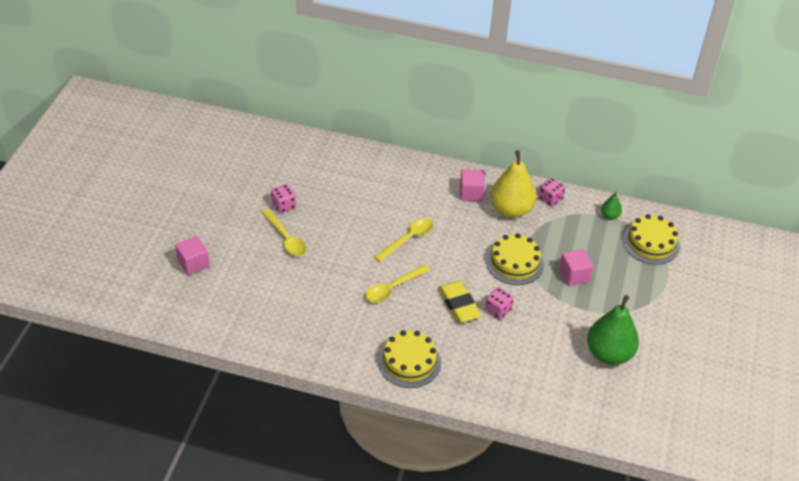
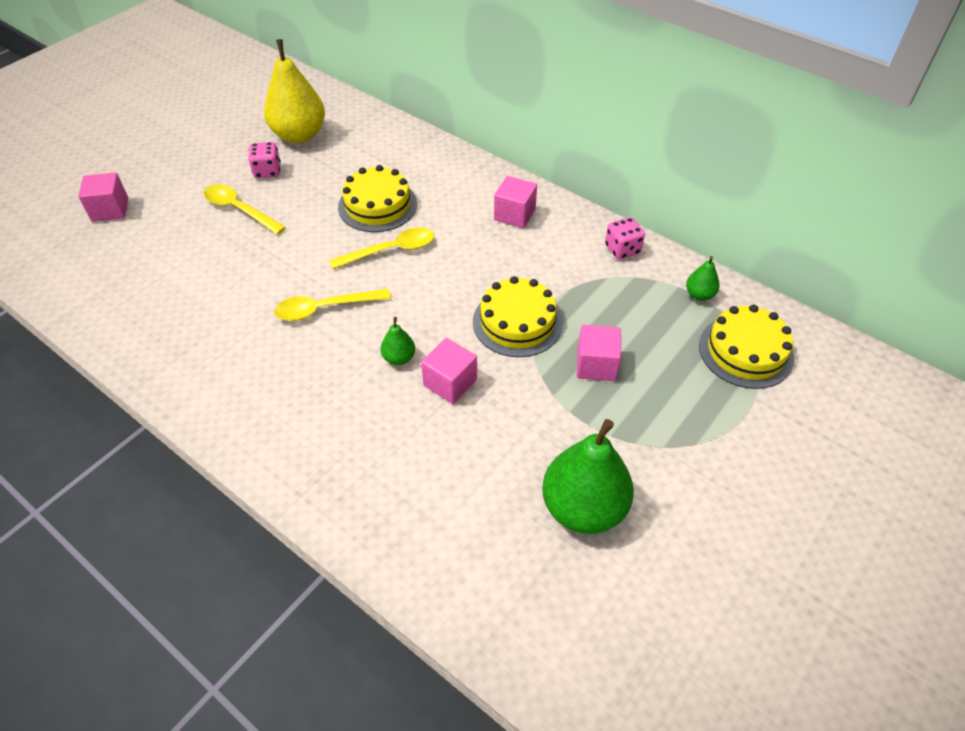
camera: 25 degrees right, 5 degrees up
yellow spoon [262,209,306,256] -> yellow spoon turned 135 degrees clockwise [204,184,286,234]
yellow cake [378,330,441,388] -> yellow cake moved to [338,165,417,232]
yellow eraser [438,281,481,323] -> green pear [381,317,415,365]
pink dice [485,287,514,319] -> pink cube [421,338,477,404]
yellow pear [490,150,536,218] -> yellow pear moved to [264,39,325,143]

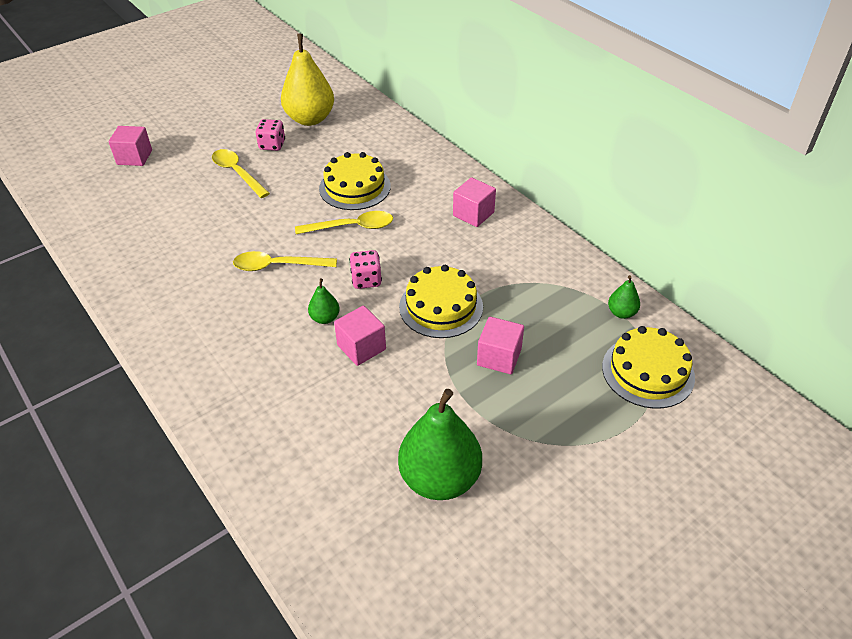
camera: 15 degrees right, 5 degrees down
pink dice [605,217,645,259] -> pink dice moved to [349,250,382,289]

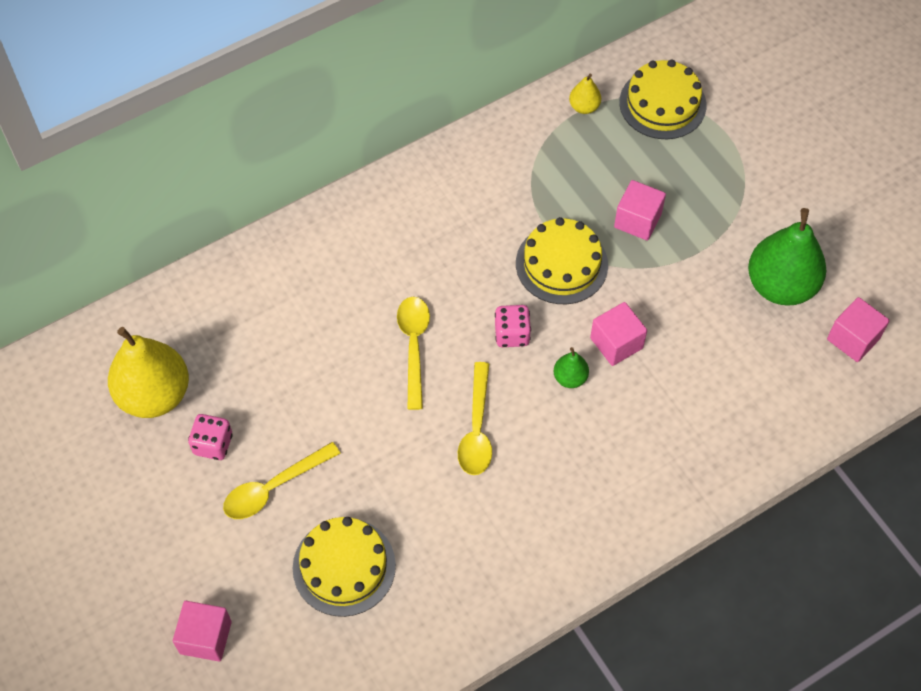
camera: 85 degrees left, 15 degrees up
yellow cake [319,152,391,210] -> yellow cake moved to [293,517,396,617]
pink cube [453,177,496,227] -> pink cube moved to [827,297,890,362]
green pear [608,275,640,319] -> yellow pear [569,74,601,114]

